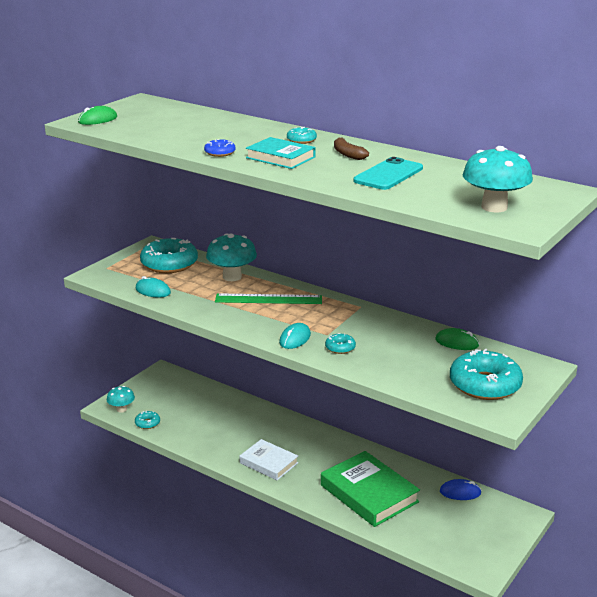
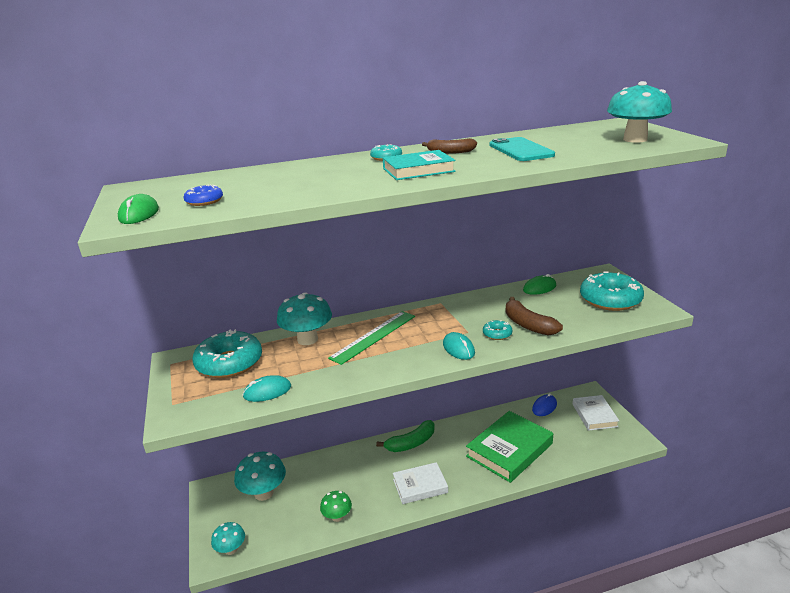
camera: 50 degrees left, 0 degrees up
turquoise donut [135,411,160,429] -> none
blue donut [204,139,236,157] -> blue donut moved to [184,184,223,206]
green book [321,451,420,527] -> green book turned 45 degrees counterclockwise [466,411,553,483]
none -> turquoise mushroom [234,452,286,501]
none -> green mushroom [320,491,352,522]
none -> green banana [376,420,435,452]
none -> brown banana [506,297,563,335]
none -> white book [573,395,619,431]

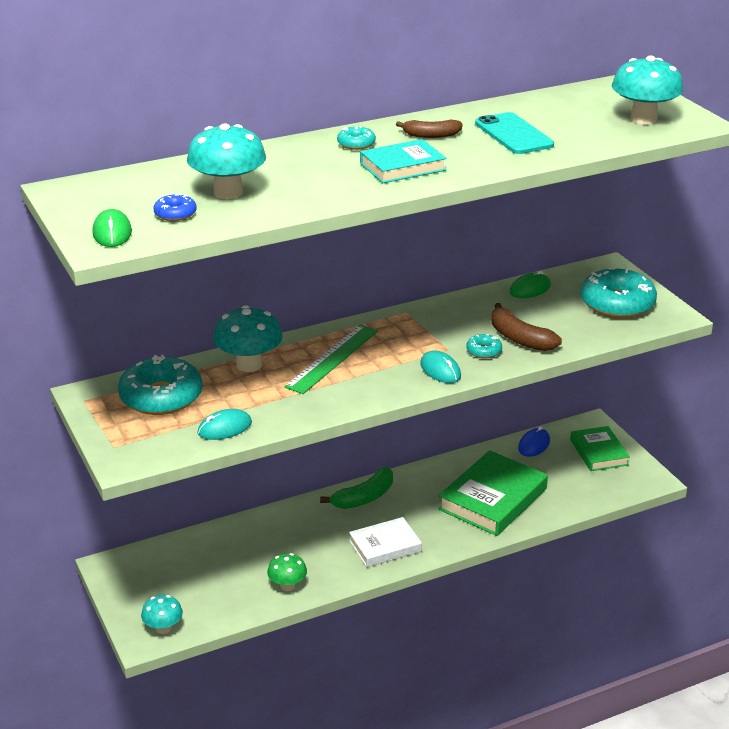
camera: 10 degrees left, 5 degrees up
turquoise mushroom [234,452,286,501] -> turquoise mushroom moved to [187,123,266,199]
white book [573,395,619,431] -> green book [570,426,630,471]

